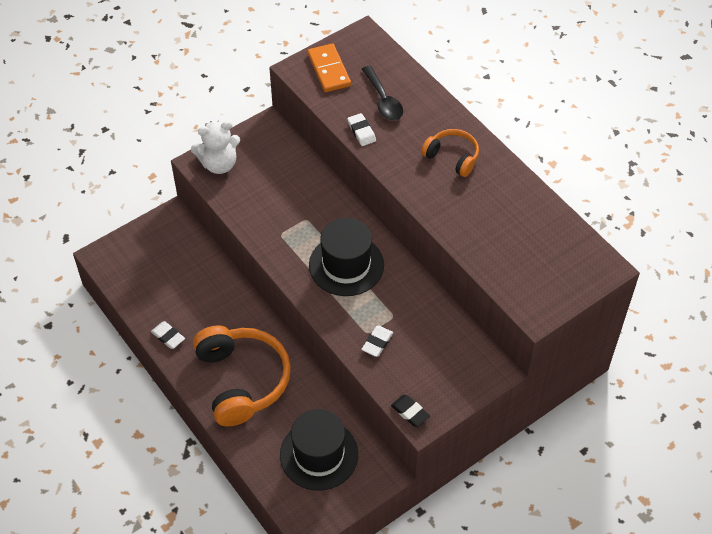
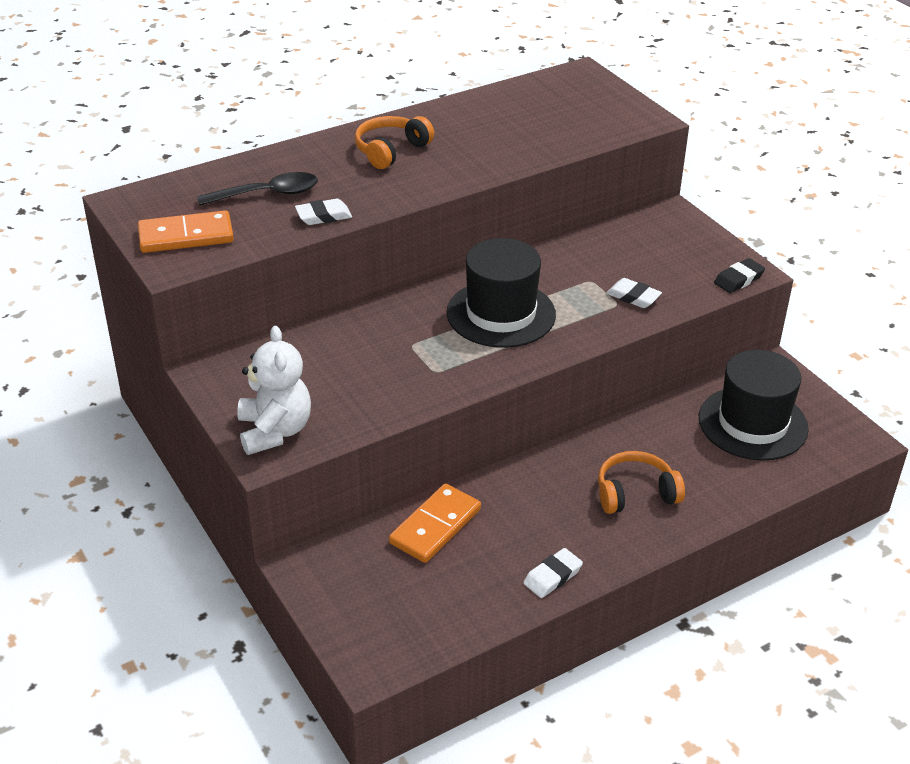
camera: 85 degrees left, 15 degrees down
orange headphones [193,325,291,427] -> orange headphones [598,451,685,514], size x0.54
none -> orange domino [389,484,481,563]

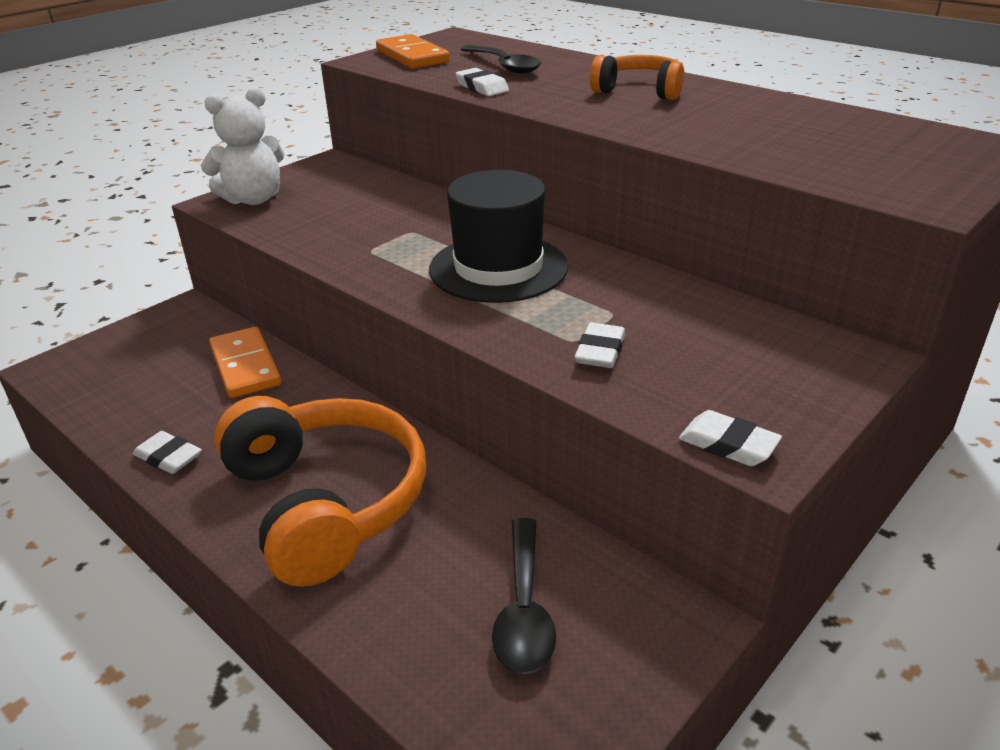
camera: 75 degrees right, 5 degrees down
orange domino [389,484,481,563] -> orange domino turned 45 degrees clockwise [209,327,281,398]
orange headphones [598,451,685,514] -> orange headphones [214,396,426,587], size x1.86
black hat [699,350,809,461] -> black spoon [492,518,556,674]
black eraser [714,258,765,293] -> white eraser [679,410,782,466]

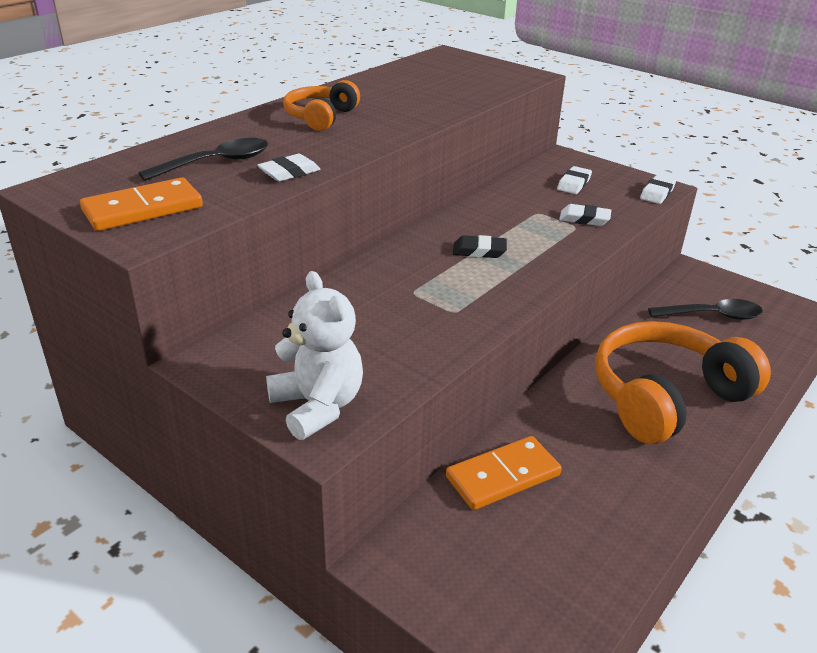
camera: 95 degrees left, 0 degrees up
white eraser [133,431,202,474] -> white eraser moved to [557,166,592,194]
black hat [429,170,568,303] -> black eraser [453,235,507,258]

